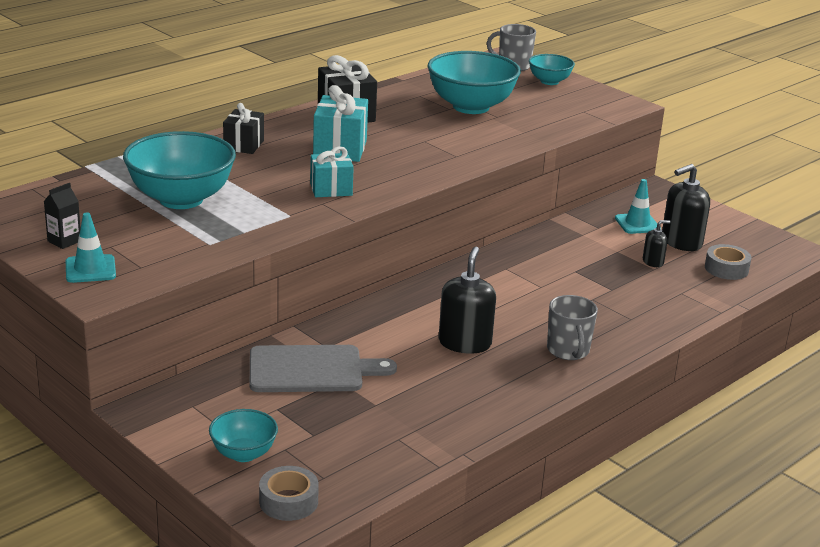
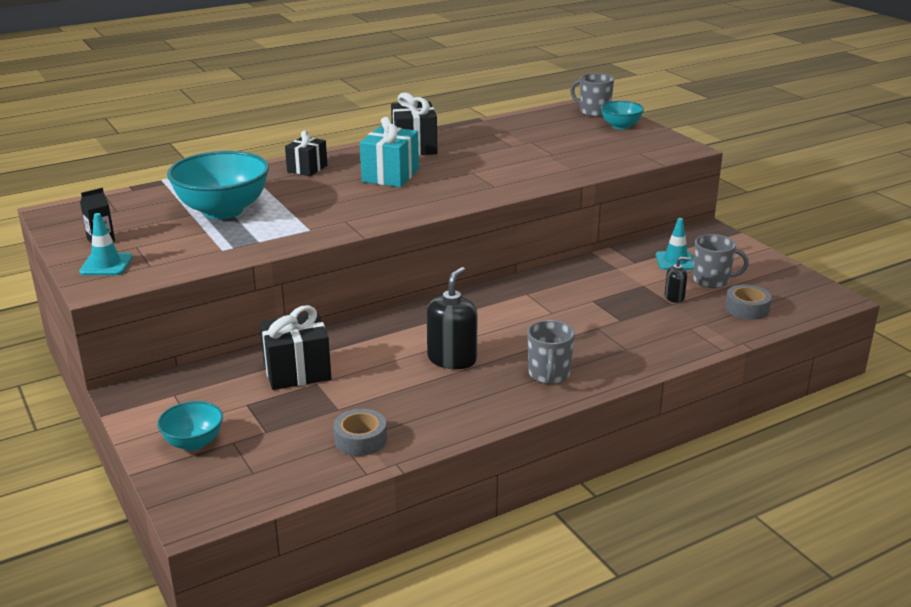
camera: 15 degrees right, 0 degrees up
grey cutting board [250,345,397,392] -> black gift [260,305,331,390]
grey tape [259,466,319,521] -> grey tape moved to [333,409,387,456]
turquoise gift [310,146,354,197] -> none
turquoise bowl [427,51,521,114] -> none
black soap dispenser [662,164,710,251] -> grey mug [693,234,749,288]

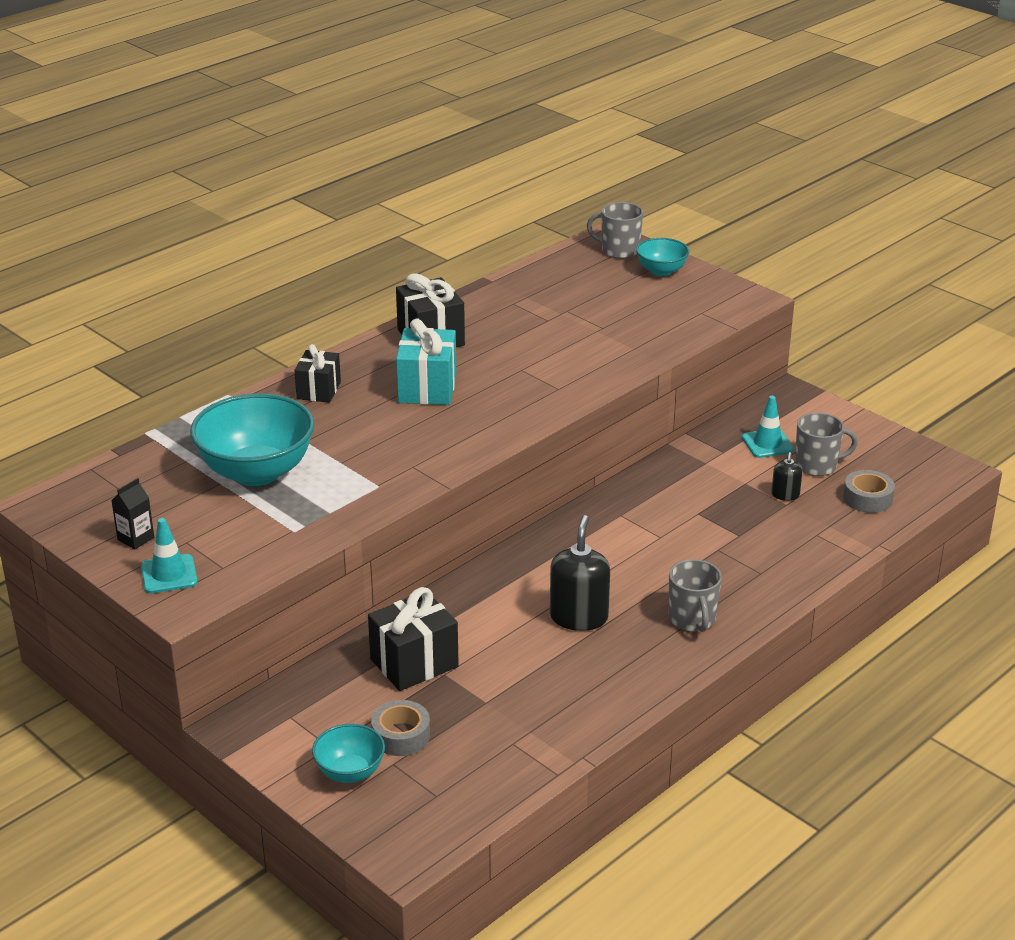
camera: 15 degrees left, 5 degrees up
grey tape [333,409,387,456] -> grey tape moved to [371,700,430,756]
black soap dispenser [664,257,691,303] -> black soap dispenser turned 120 degrees clockwise [771,452,802,501]

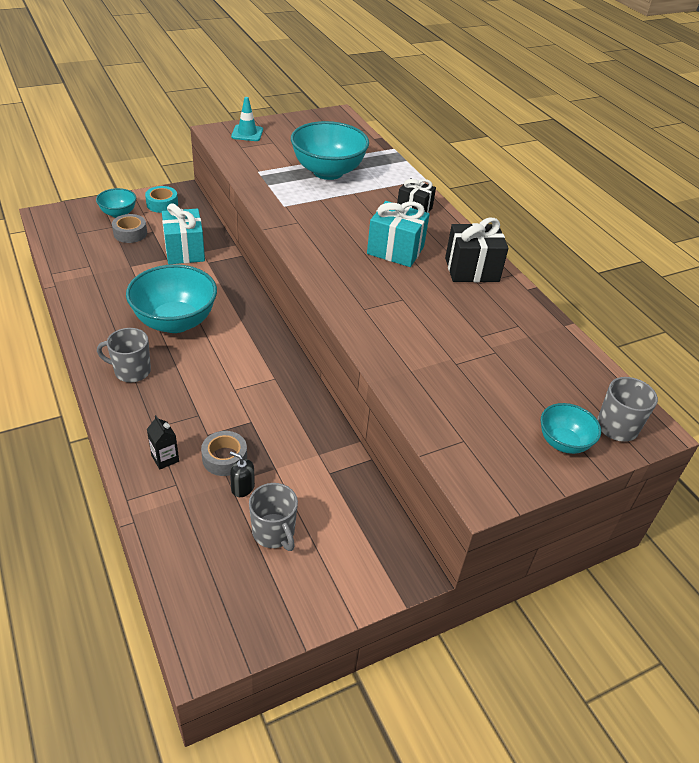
camera: 105 degrees right, 10 degrees up
black carton [111,478,154,549] -> black carton moved to [147,415,179,470]
black gift [368,587,459,691] -> turquoise gift [162,203,205,264]
black soap dispenser [550,515,610,631] -> turquoise bowl [126,264,217,333]
turquoise traffic cone [742,396,794,458] -> none
grey mug [795,413,858,476] -> grey mug turned 45 degrees counterclockwise [249,483,298,551]
grey tape [843,470,895,513] -> grey tape moved to [201,431,247,476]
none -> turquoise tape [145,186,178,213]

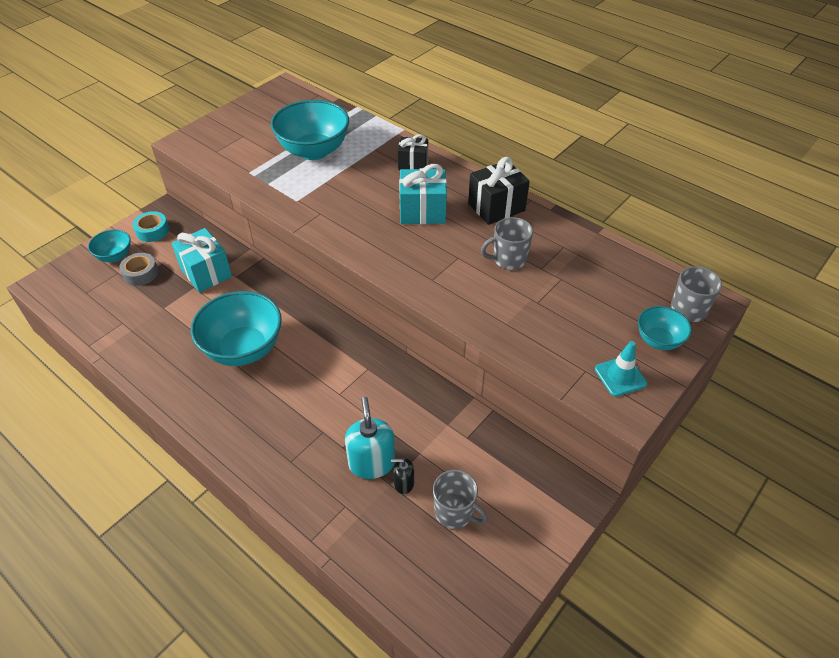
camera: 20 degrees left, 5 degrees up
grey mug [97,328,151,382] -> grey mug moved to [481,217,533,270]
black carton [147,415,179,470] -> none
grey tape [201,431,247,476] -> turquoise soap dispenser [345,397,395,479]
turquoise traffic cone [231,97,263,141] -> turquoise traffic cone moved to [595,341,647,397]

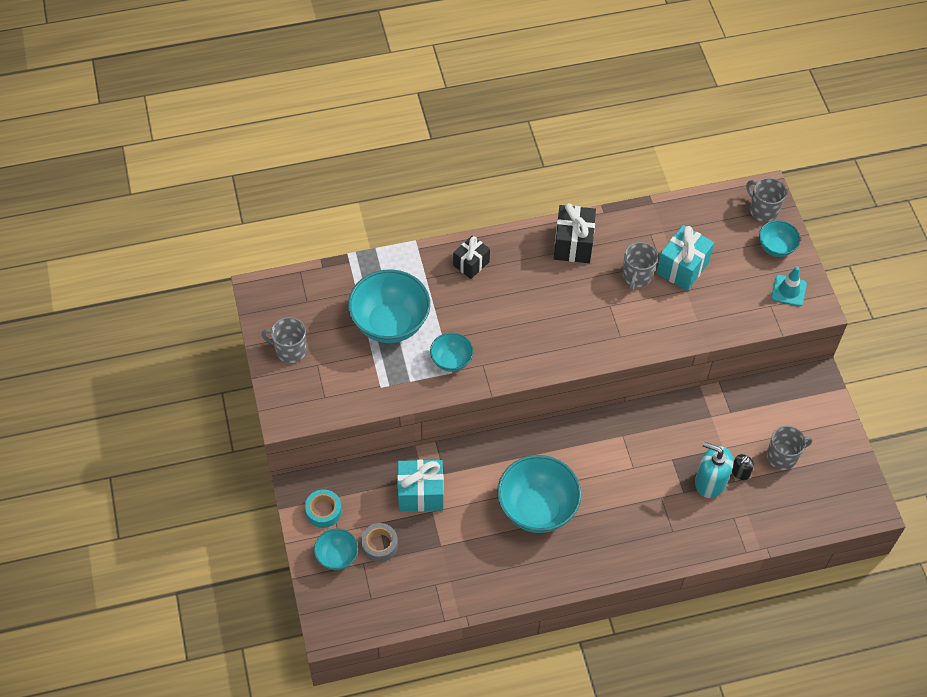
camera: 55 degrees left, 10 degrees up
turquoise gift [399,164,447,224] -> turquoise gift moved to [656,225,714,291]
none -> grey mug [261,317,307,363]
none -> turquoise bowl [430,333,473,372]

